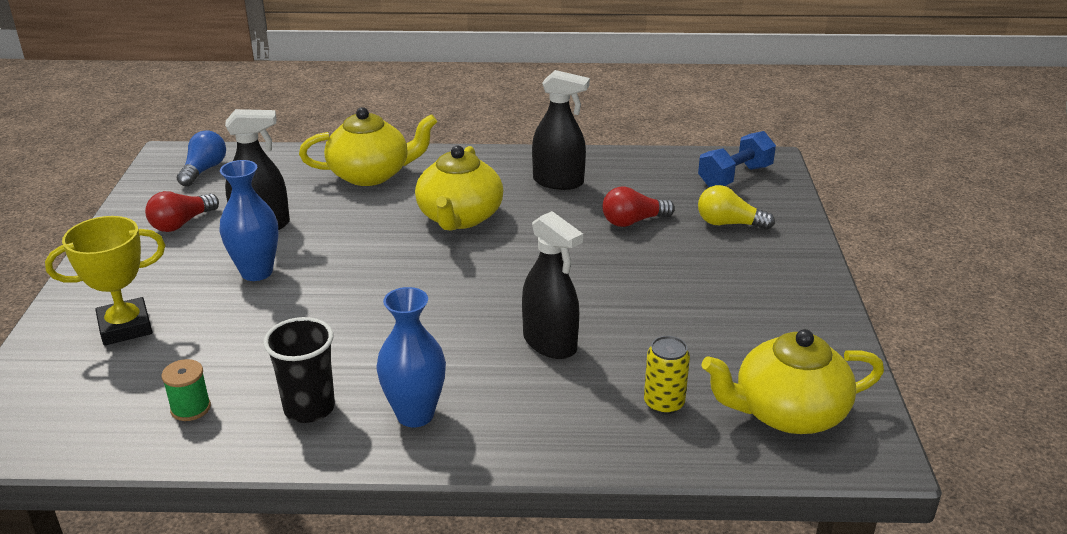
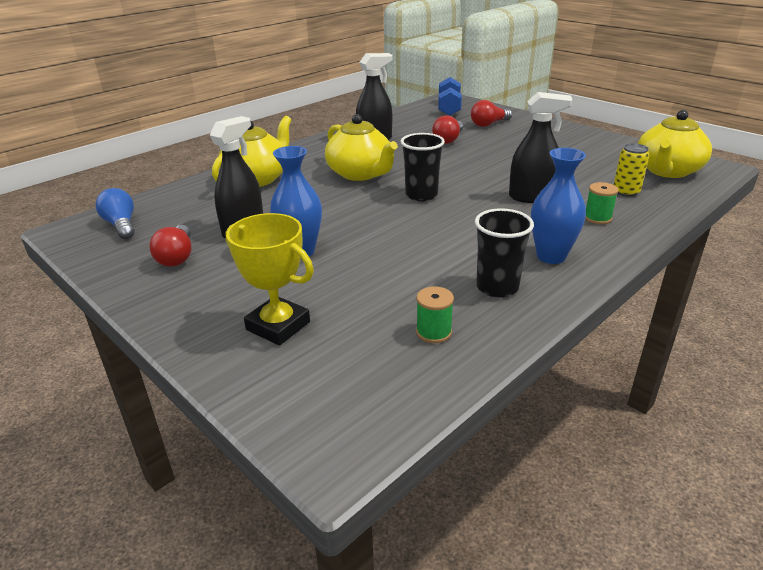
camera: 45 degrees left, 0 degrees up
yellow trophy [45,216,165,346] -> yellow trophy turned 75 degrees counterclockwise [225,213,314,346]
yellow light bulb [698,185,775,230] -> red light bulb [471,100,512,127]
none -> black cup [401,133,445,201]
none -> green spool [585,182,618,224]

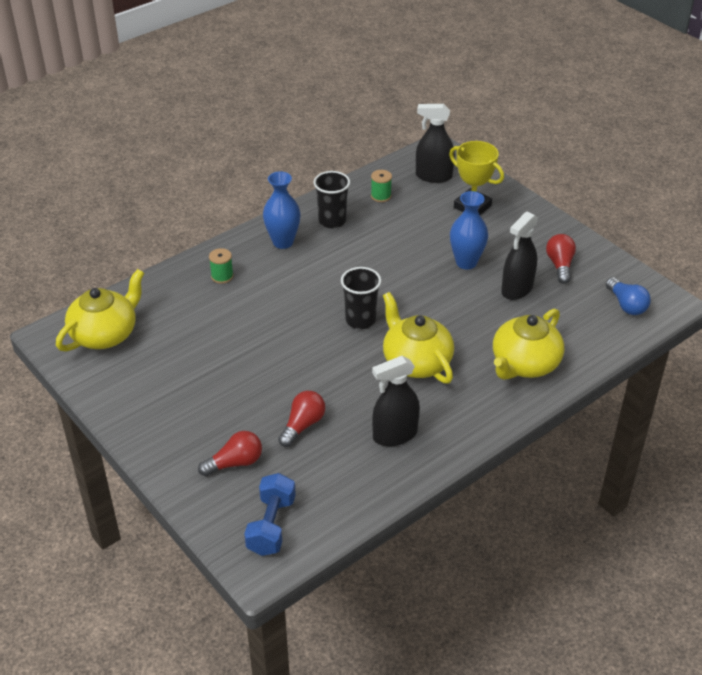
camera: 175 degrees left, 10 degrees up
black spray bottle [509,92,573,203] -> black spray bottle moved to [416,104,455,183]
yellow can [614,143,649,197] -> none

